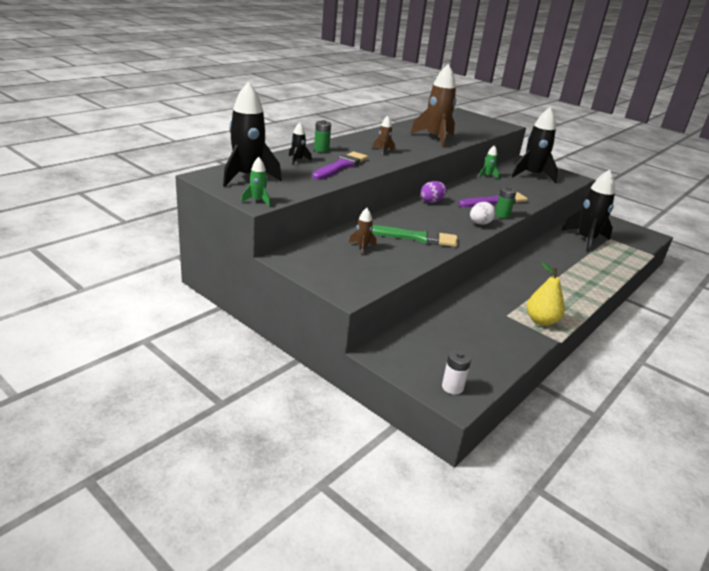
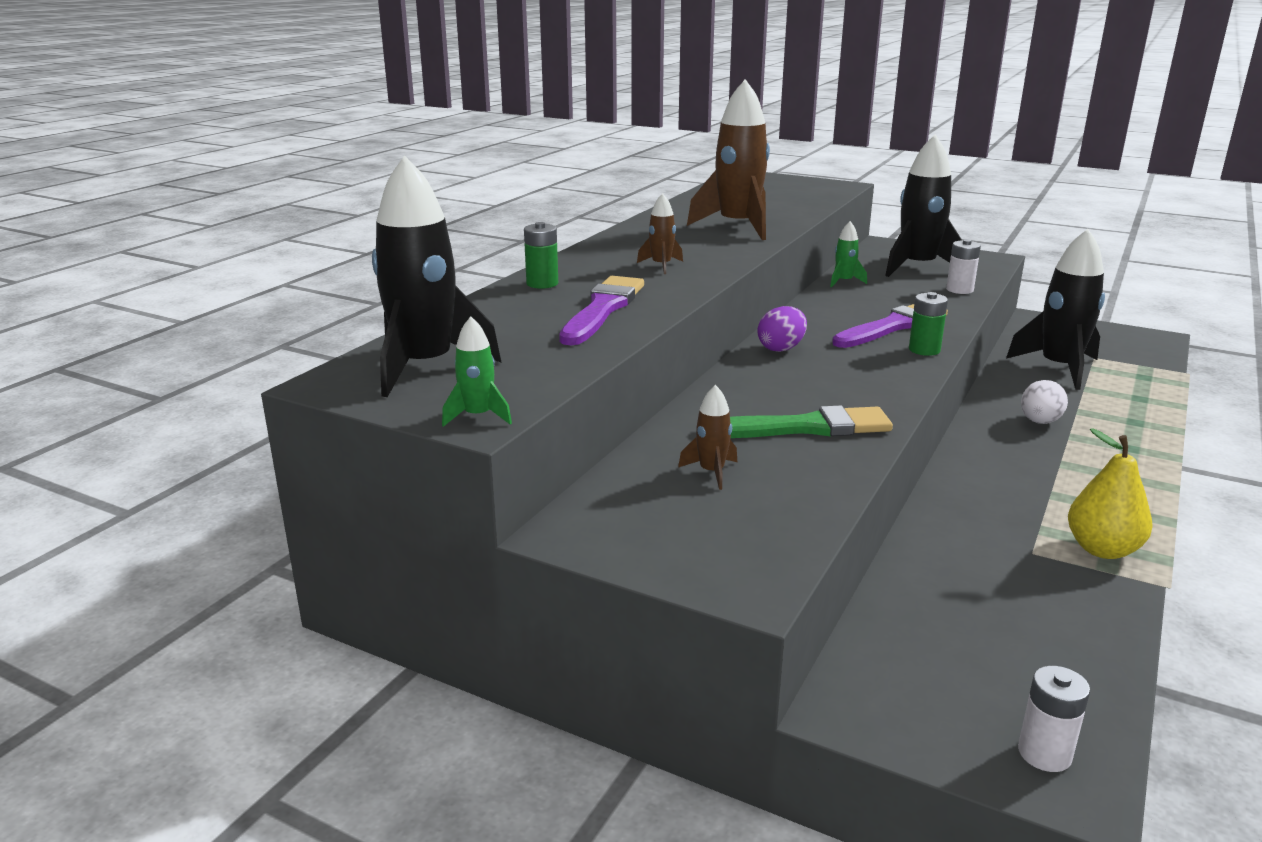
camera: 10 degrees left, 5 degrees down
black rocket [289,122,312,165] -> none
white egg [470,202,496,225] -> white egg moved to [1021,380,1068,424]
none -> white battery [946,239,981,294]

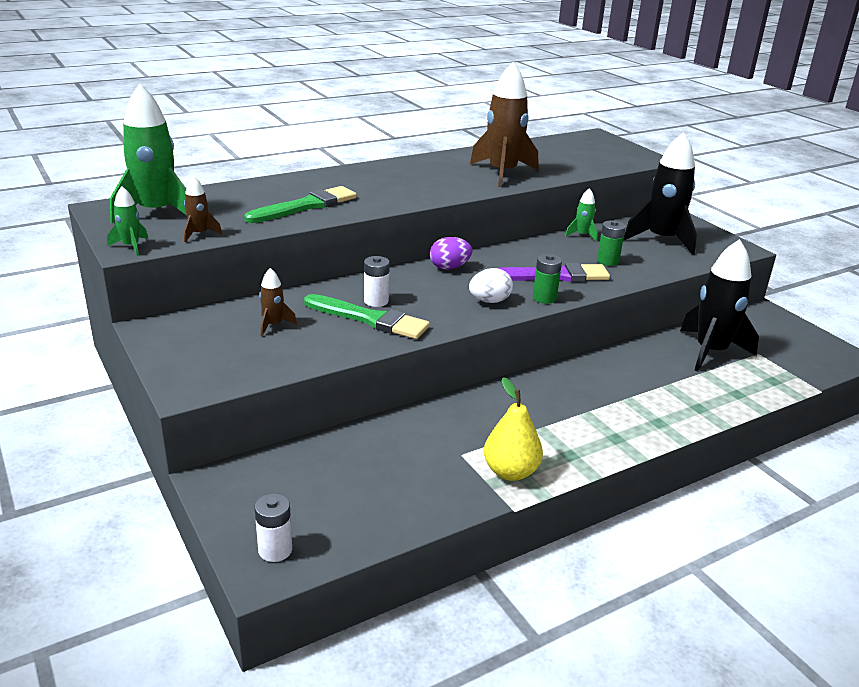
camera: 30 degrees right, 5 degrees up
black rocket [372,155,502,397] -> green rocket [110,83,186,223]
green battery [524,222,558,289] -> green battery moved to [597,220,625,266]
purple brush [559,276,644,345] -> green brush [244,186,357,223]
brown rocket [637,193,683,274] -> brown rocket moved to [184,176,222,242]
white battery [946,239,981,294] -> white battery moved to [364,256,390,307]
white egg [1021,380,1068,424] -> white egg moved to [469,268,513,303]

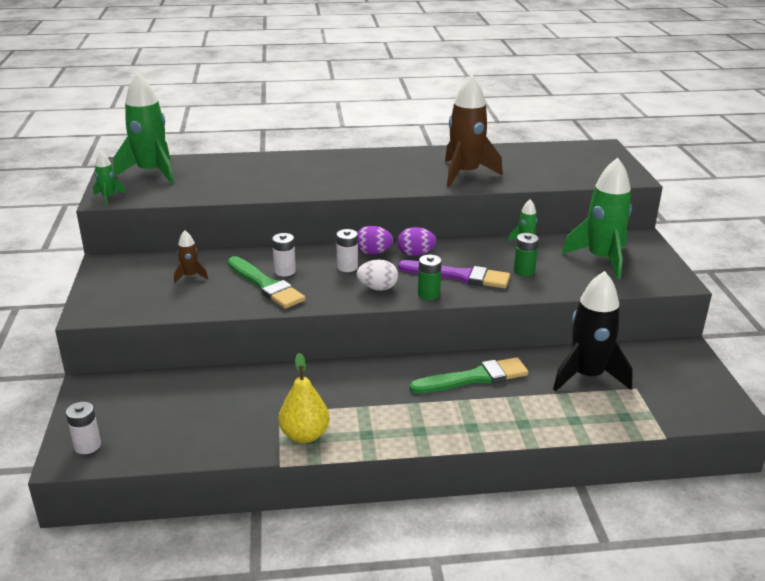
camera: 25 degrees right, 0 degrees up
brown rocket [184,176,222,242] -> none
green brush [244,186,357,223] -> green brush moved to [409,357,529,394]
black rocket [623,132,697,255] -> green rocket [562,158,632,279]
none -> white battery [336,229,358,272]
none -> purple egg [397,227,436,256]

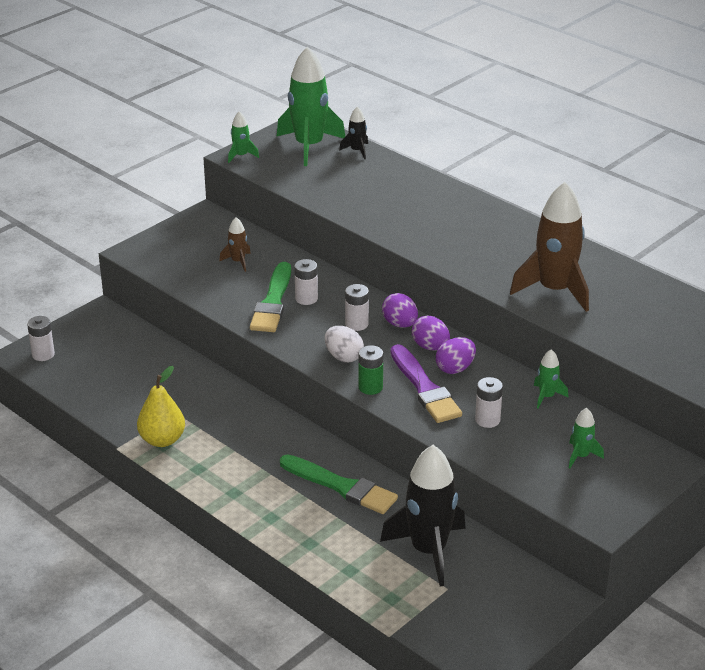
camera: 50 degrees right, 5 degrees up
green battery [514,233,539,276] -> white battery [475,377,503,428]
green rocket [562,158,632,279] -> green rocket [569,408,604,468], size x0.46
none -> black rocket [339,106,368,159]
none -> purple egg [436,337,476,374]

